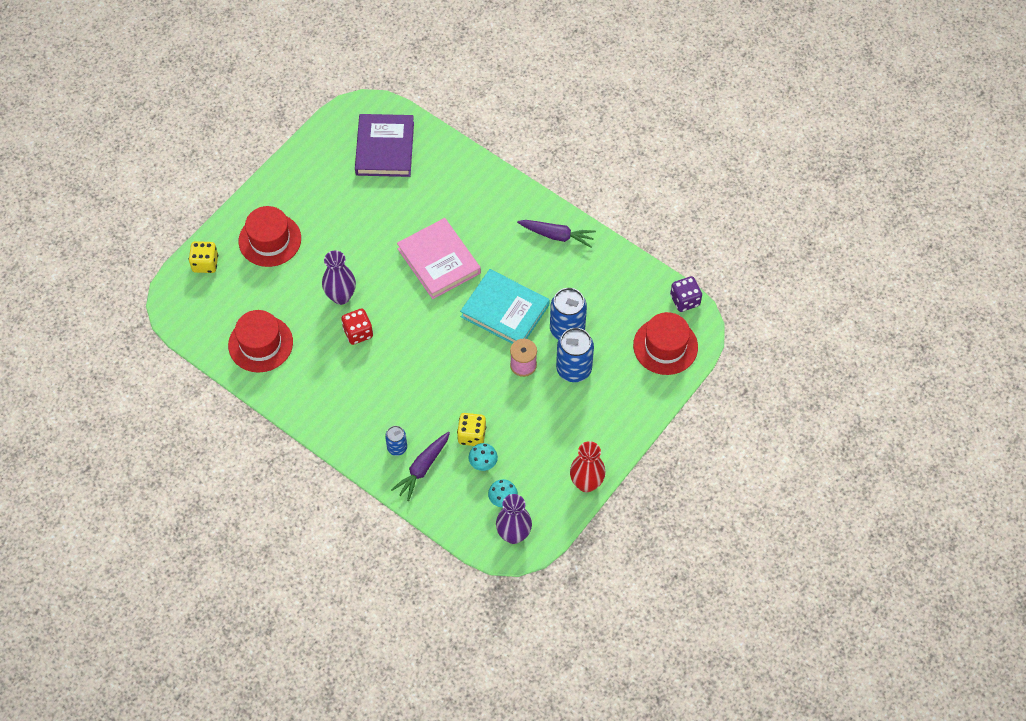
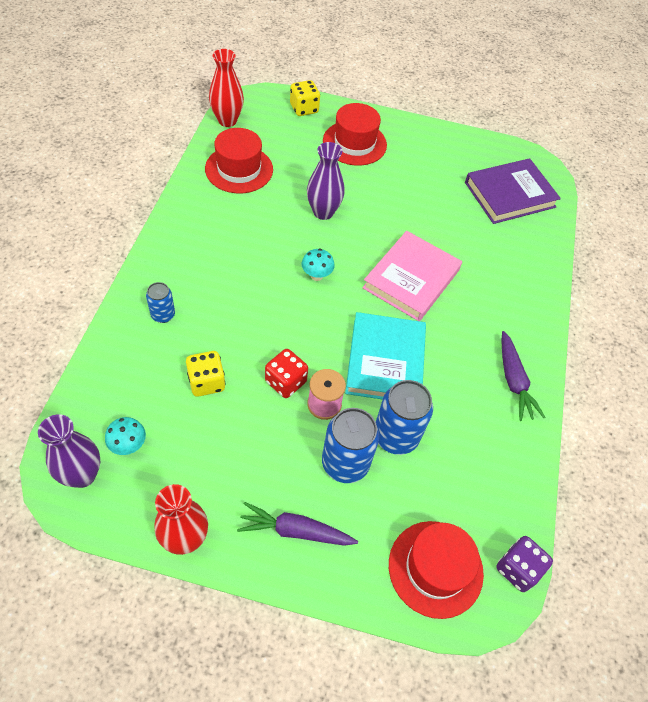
camera: 60 degrees right, 5 degrees down
red dice [341,309,373,345] -> red dice moved to [265,349,308,398]
purple carrot [391,432,450,501] -> purple carrot moved to [237,502,358,546]
turquoise mushroom [469,443,498,471] -> turquoise mushroom moved to [302,249,335,281]
none -> red vase [209,49,244,127]

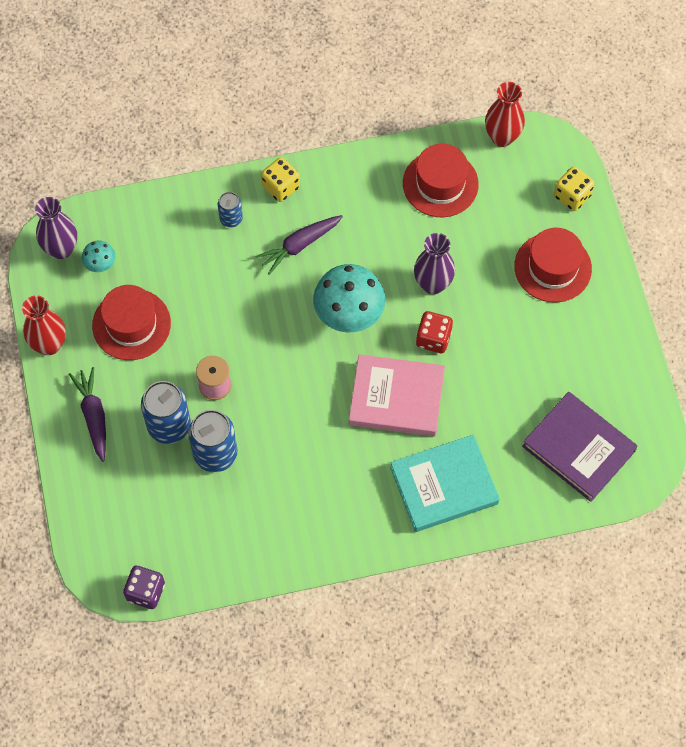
camera: 70 degrees right, 10 degrees up
yellow dice [186,351,226,397] -> yellow dice moved to [261,157,300,202]
red dice [265,349,308,398] -> red dice moved to [416,311,453,353]
turquoise mushroom [302,249,335,281] -> turquoise mushroom [313,264,385,333], size x2.09
turquoise book [345,312,426,400] -> turquoise book moved to [390,435,500,532]
red hat [389,521,484,619] -> red hat moved to [92,285,171,360]
purple carrot [501,331,546,421] -> purple carrot moved to [255,215,343,275]

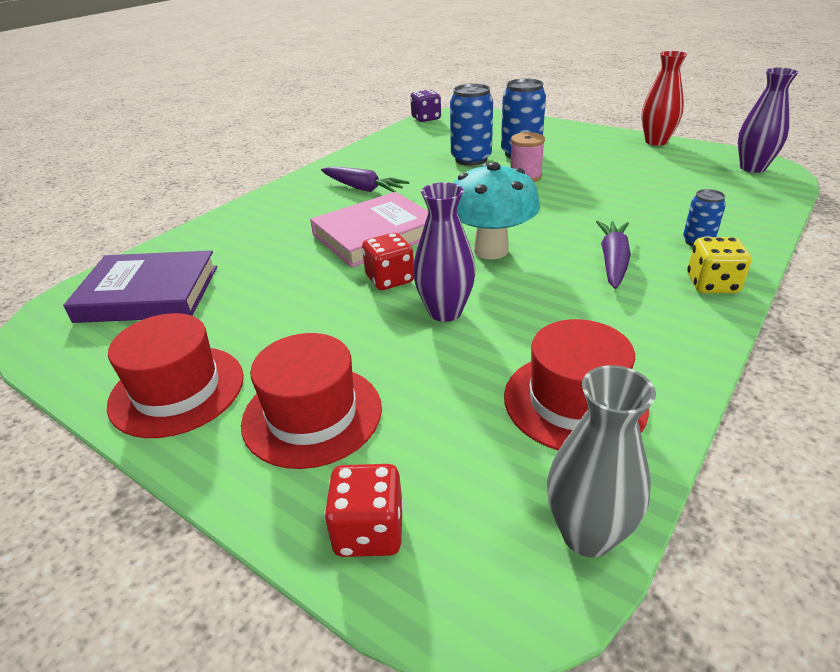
camera: 140 degrees right, 30 degrees down
purple carrot [69,367,106,462] -> purple carrot moved to [321,167,409,192]
turquoise mushroom [82,241,116,272] -> none
red hat [92,285,171,360] -> red hat moved to [107,313,244,438]
turquoise book [390,435,500,532] -> none
red vase [485,82,525,147] -> grey vase [547,365,656,557]
yellow dice [554,166,595,211] -> red dice [324,464,404,557]

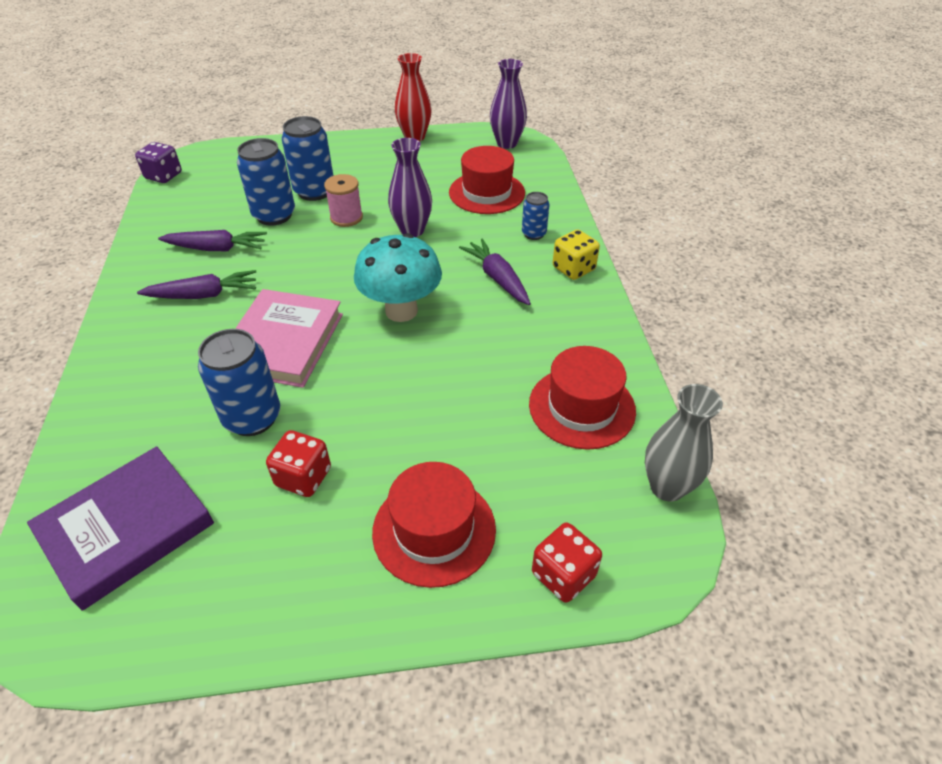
camera: 45 degrees left, 10 degrees up
red hat [107,313,244,438] -> red hat moved to [449,146,525,214]
red dice [362,233,414,290] -> red dice moved to [266,430,331,497]
purple vase [413,182,476,322] -> purple vase moved to [388,138,432,237]
none -> purple carrot [158,230,267,251]
none -> blue can [198,329,280,436]

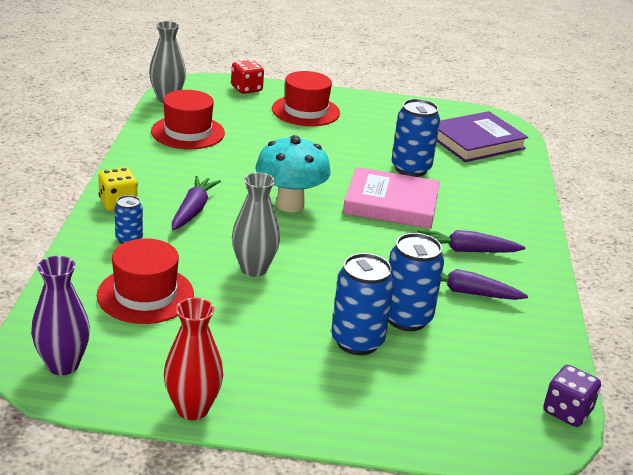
camera: 170 degrees left, 15 degrees down
pink book [235,289,343,388] -> pink book turned 75 degrees clockwise [343,167,440,229]
red dice [266,430,331,497] -> none
pink spool [324,174,363,227] -> none
purple vase [388,138,432,237] -> grey vase [232,172,280,277]
purple carrot [459,238,531,305] -> purple carrot turned 150 degrees counterclockwise [172,176,221,230]

